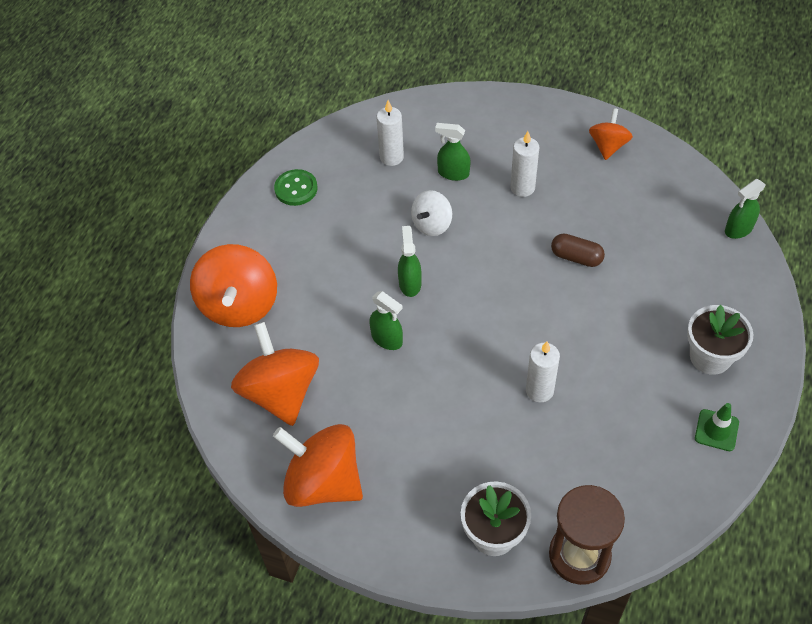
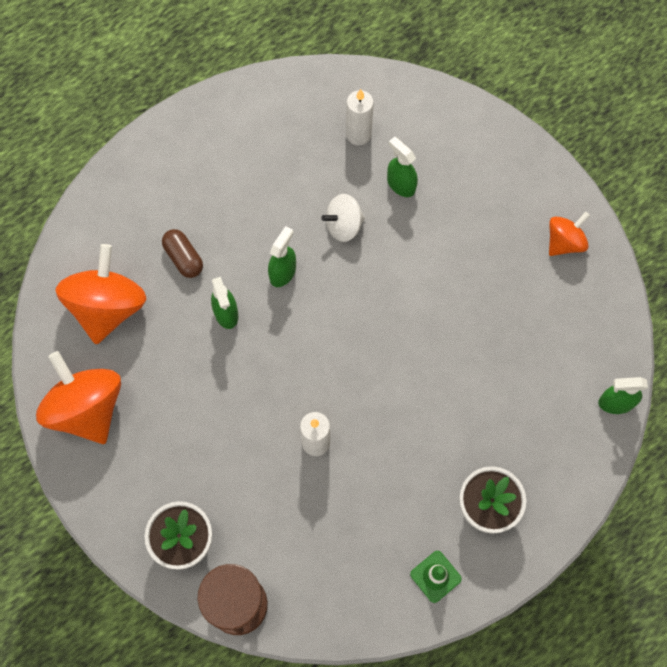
camera: 30 degrees right, 15 degrees up
orange spinning top [190,244,277,327] -> none
green button [274,169,318,206] -> none
white candle [510,131,539,197] -> none
brown capsule [551,233,605,267] -> brown capsule moved to [162,229,203,278]

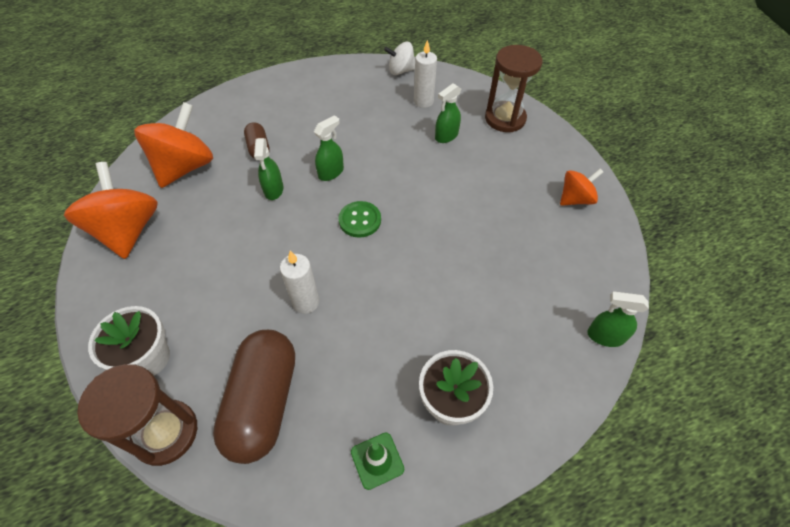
camera: 15 degrees right, 15 degrees down
white spinning top [321,194,365,242] -> white spinning top moved to [384,42,415,75]
green spray bottle [387,137,418,197] -> green spray bottle turned 105 degrees counterclockwise [435,83,461,143]
none -> brown capsule [213,330,295,464]
none -> green button [339,201,381,238]
none -> brown hourglass [485,45,542,132]

